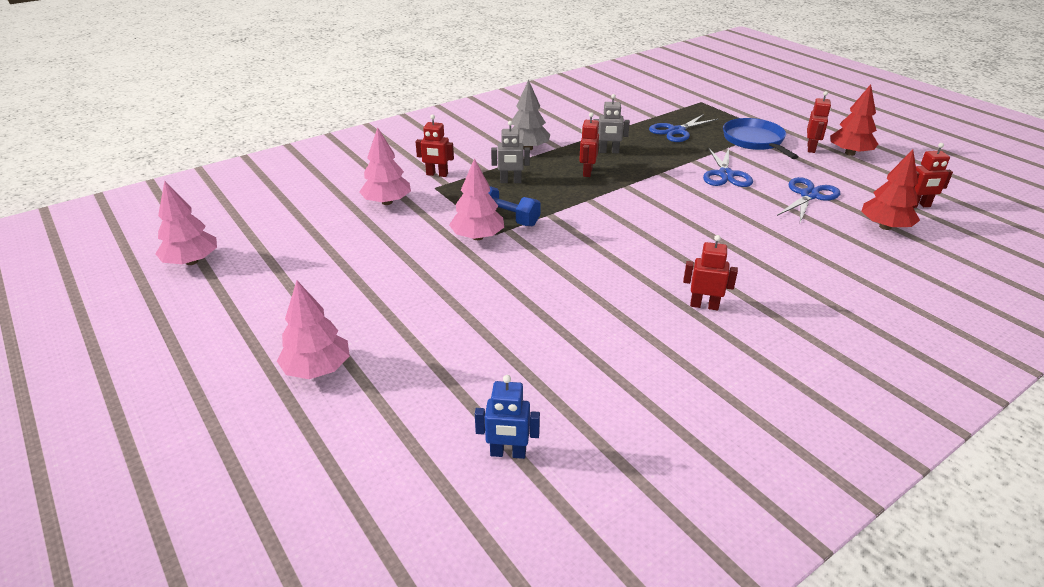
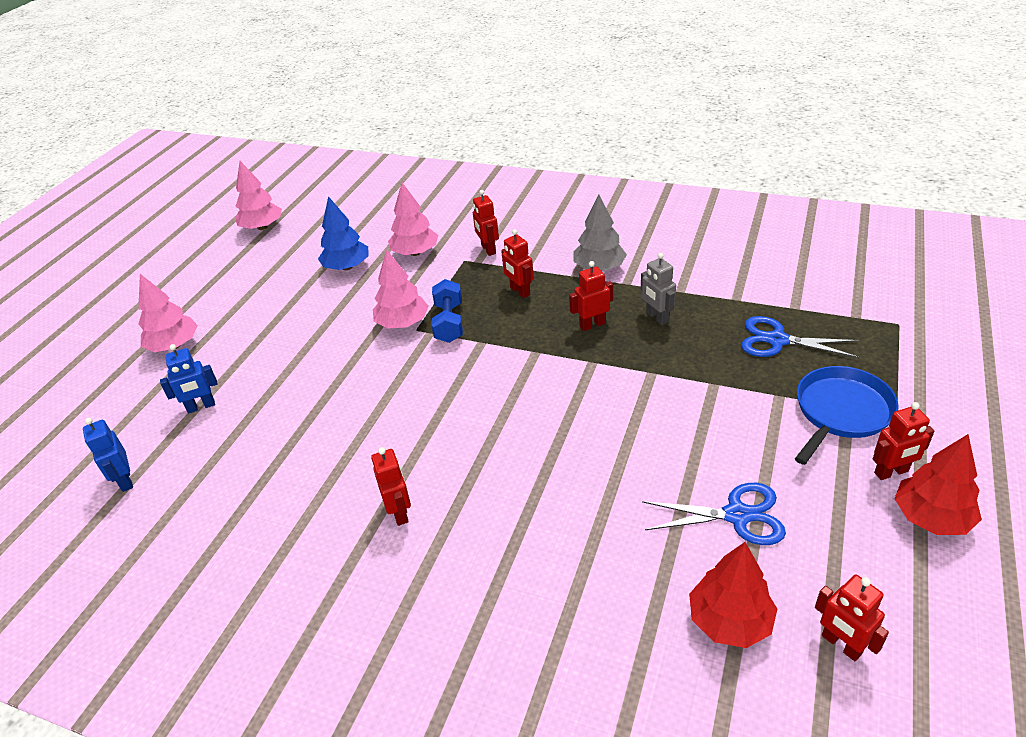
camera: 60 degrees right, 5 degrees up
grey robot [491,121,530,183] -> red robot [501,229,534,298]
blue scissors [703,147,753,187] -> none
none -> blue robot [160,344,218,414]
none -> blue tree [318,196,369,270]

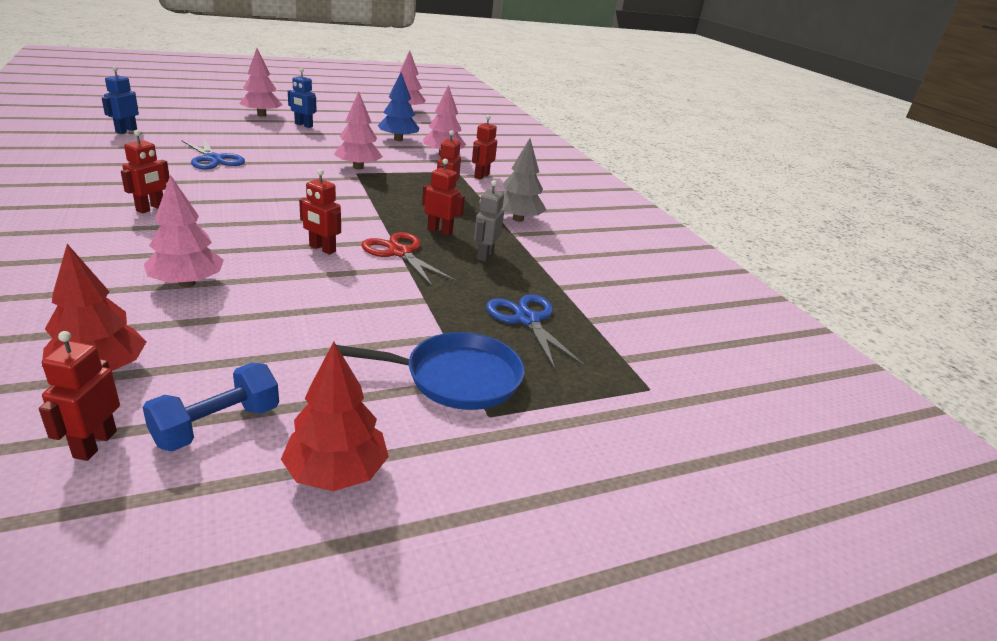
camera: 40 degrees right, 10 degrees down
blue robot [160,344,218,414] -> blue robot moved to [288,68,317,128]
blue dumbbell [431,279,463,343] -> blue dumbbell moved to [142,363,279,451]
blue scissors [642,483,786,545] -> blue scissors moved to [182,138,245,170]
red robot [873,402,934,480] -> red robot moved to [299,169,341,254]
none -> pink tree [144,175,224,287]
none -> red scissors [361,232,456,286]

